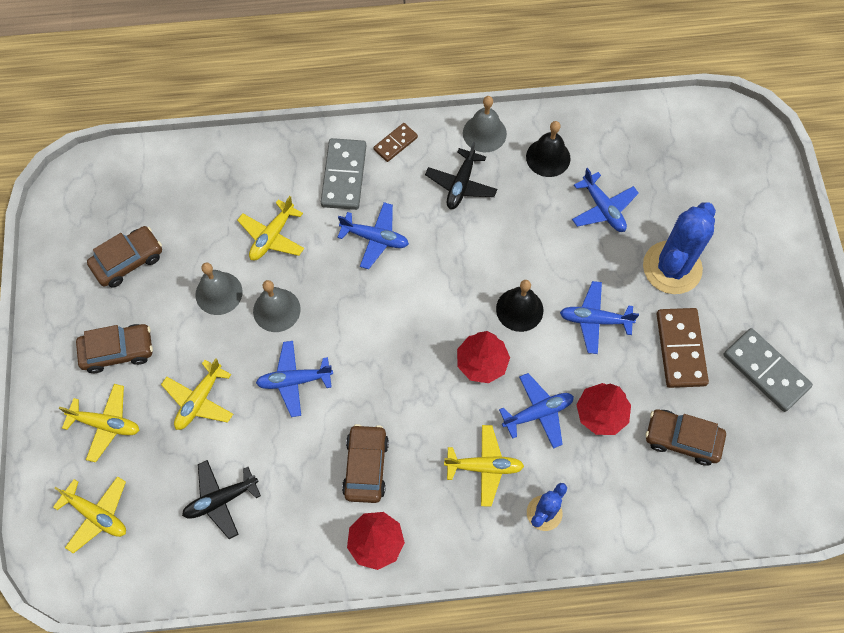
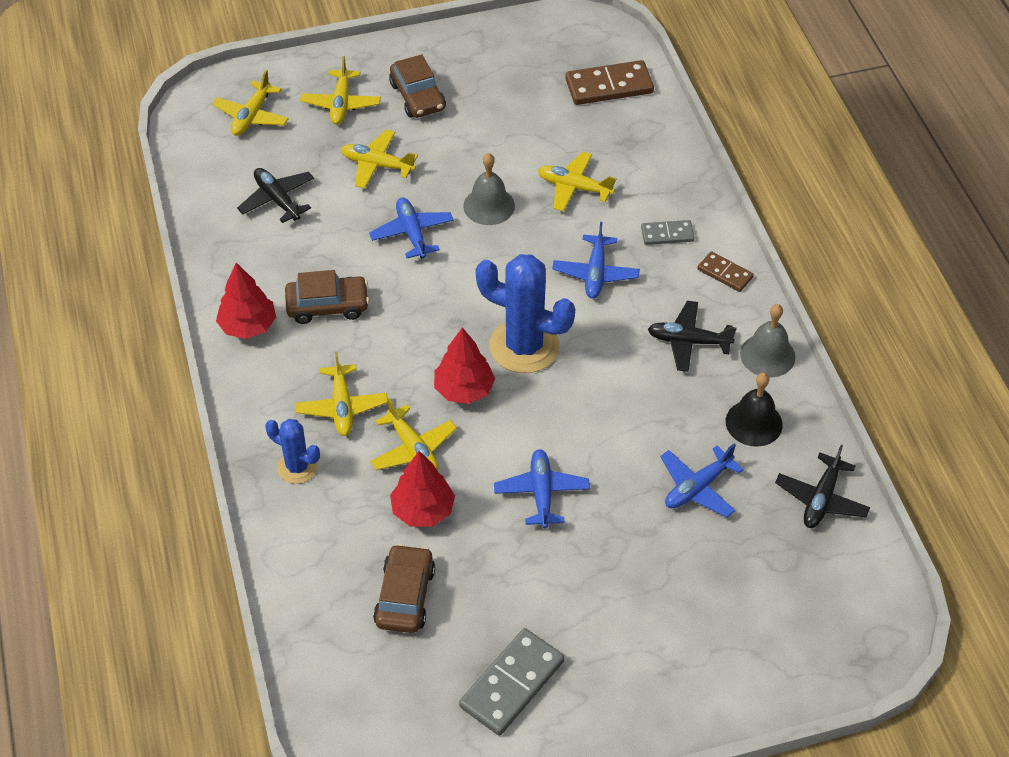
camera: 80 degrees right, 15 degrees down
brown car [87,226,162,287] -> none
grey bell [195,263,243,315] -> none
grey domino [321,138,366,210] -> grey domino [641,220,695,245], size x0.57
black bell [496,280,543,332] -> none
blue plane [499,373,574,449] -> yellow plane [370,398,457,471]
blue cactus [643,202,716,294] -> blue cactus moved to [475,254,575,373]
brown domino [657,308,709,388] -> brown domino moved to [565,60,654,105]
none -> black plane [775,445,870,528]

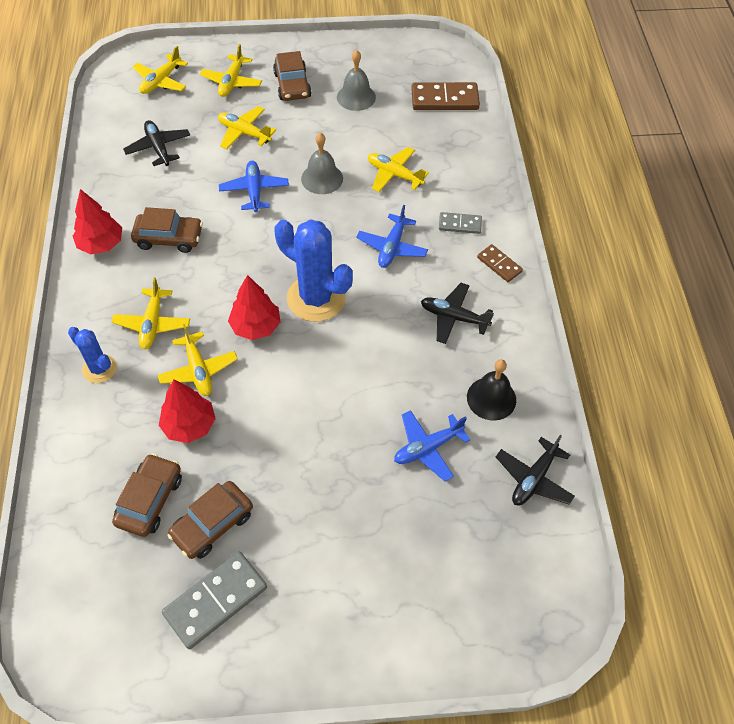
camera: 10 degrees right, 5 degrees up
blue plane [494,449,590,529] -> none
grey bell [740,304,795,377] -> grey bell moved to [337,50,376,111]
none -> brown car [167,481,253,559]

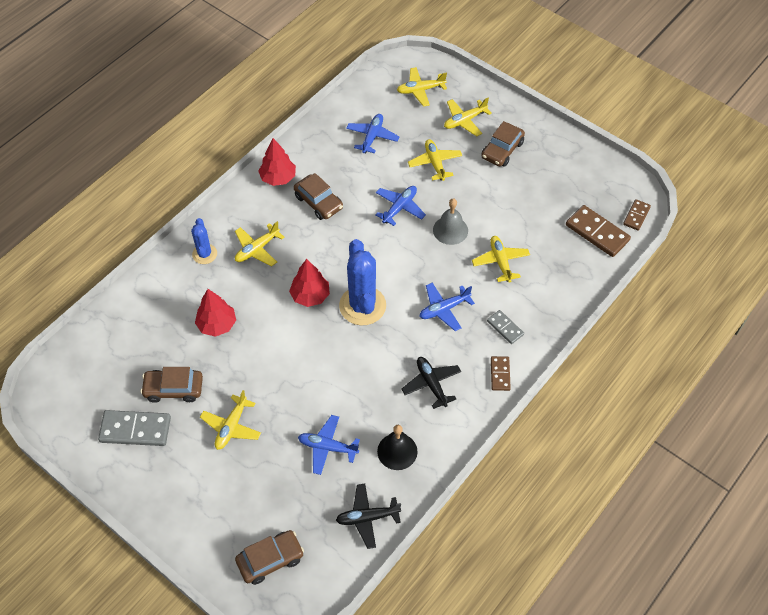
camera: 45 degrees right, 0 degrees up
brown car [112,453,182,537] -> brown car moved to [235,530,304,585]
black plane [123,120,190,166] -> blue plane [346,114,400,153]
yellow plane [158,324,238,396] -> yellow plane moved to [200,390,261,450]
grey bell [337,50,376,111] -> none
none -> brown domino [623,199,651,231]

